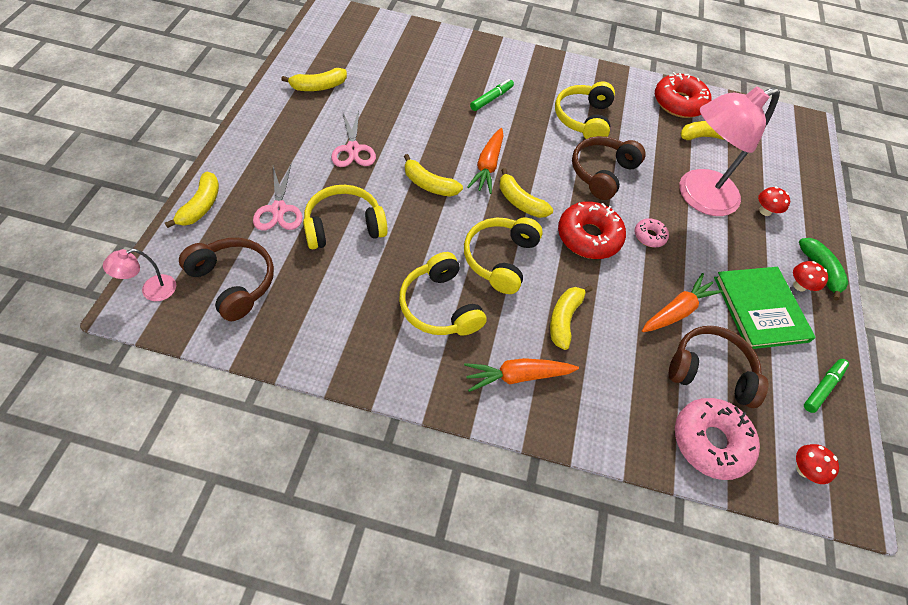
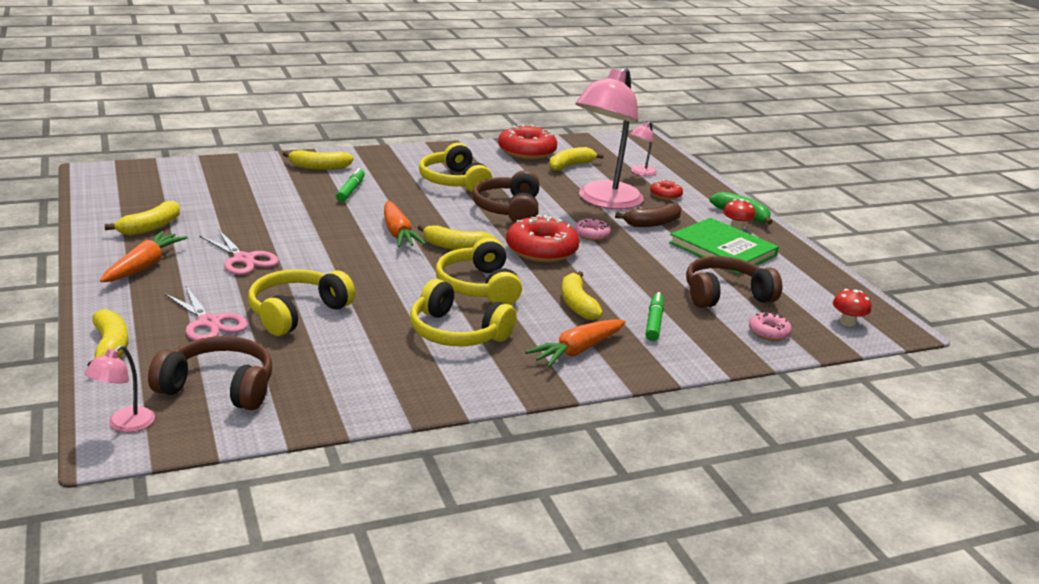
camera: 30 degrees left, 30 degrees down
yellow banana [404,154,463,197] -> yellow banana moved to [283,150,354,170]
orange carrot [642,273,723,332] -> orange carrot moved to [100,231,188,282]
pink donut [675,398,760,480] -> pink donut [749,312,792,341], size x0.51
red mushroom [758,187,790,216] -> red donut [650,180,683,200]
green marker [804,359,849,413] -> green marker moved to [646,292,664,341]
none -> brown banana [615,203,682,227]
none -> pink lamp [630,122,657,176]

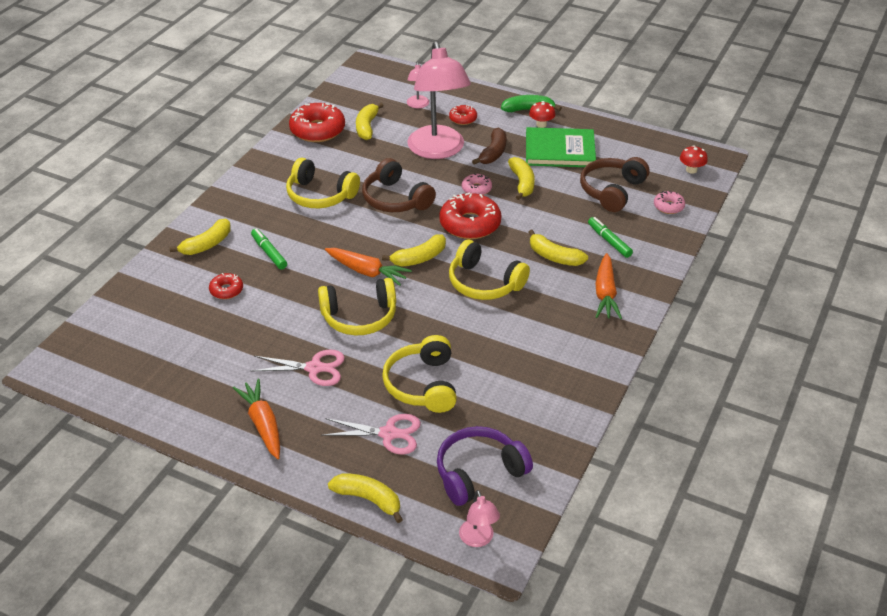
camera: 40 degrees left, 15 degrees up
yellow banana [105,200,180,236] -> yellow banana moved to [508,157,535,200]
brown headphones [148,336,272,410] -> purple headphones [437,426,533,506]
yellow headphones [410,279,517,346] -> yellow headphones moved to [318,278,396,335]
none -> red donut [209,273,243,299]

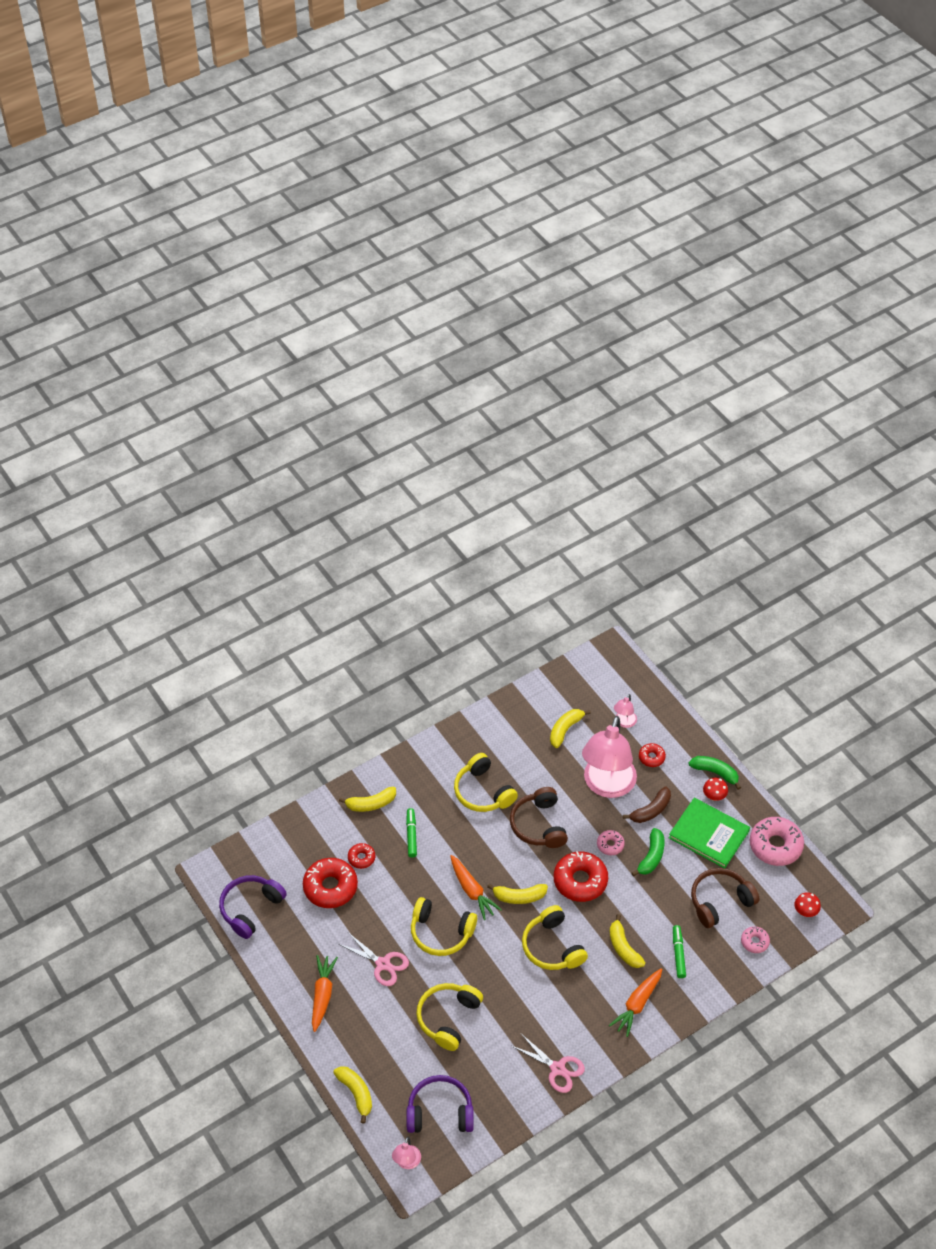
camera: 30 degrees right, 10 degrees up
red donut [289,103,345,142] -> red donut moved to [303,858,358,908]
pink scissors [321,414,421,455] -> pink scissors moved to [512,1034,585,1093]
yellow banana [508,157,535,200] -> green banana [632,828,665,876]
none -> purple headphones [219,875,287,939]
none -> pink donut [750,817,804,866]

